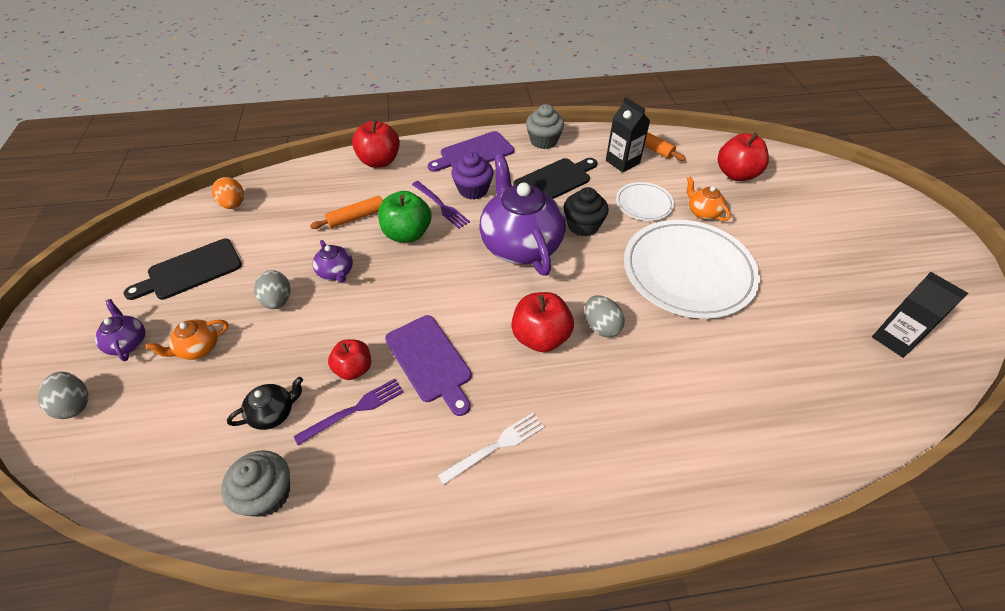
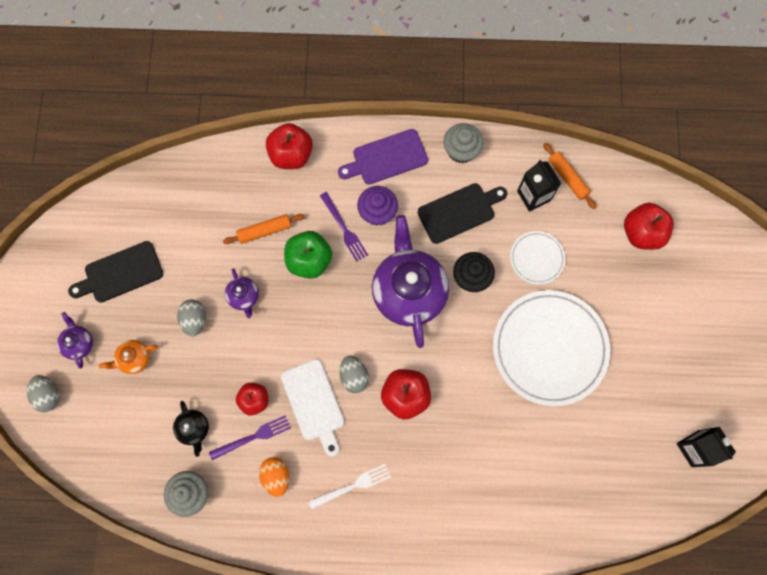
camera: 10 degrees right, 25 degrees up
orange egg [212,177,244,209] -> orange egg moved to [259,457,290,497]
black teapot [227,377,303,430] -> black teapot turned 90 degrees clockwise [173,401,209,457]
purple cutting board [385,315,472,416] -> white cutting board [281,359,345,456]
grey egg [585,295,625,337] -> grey egg moved to [339,355,369,393]
orange teapot [687,176,731,221] -> none

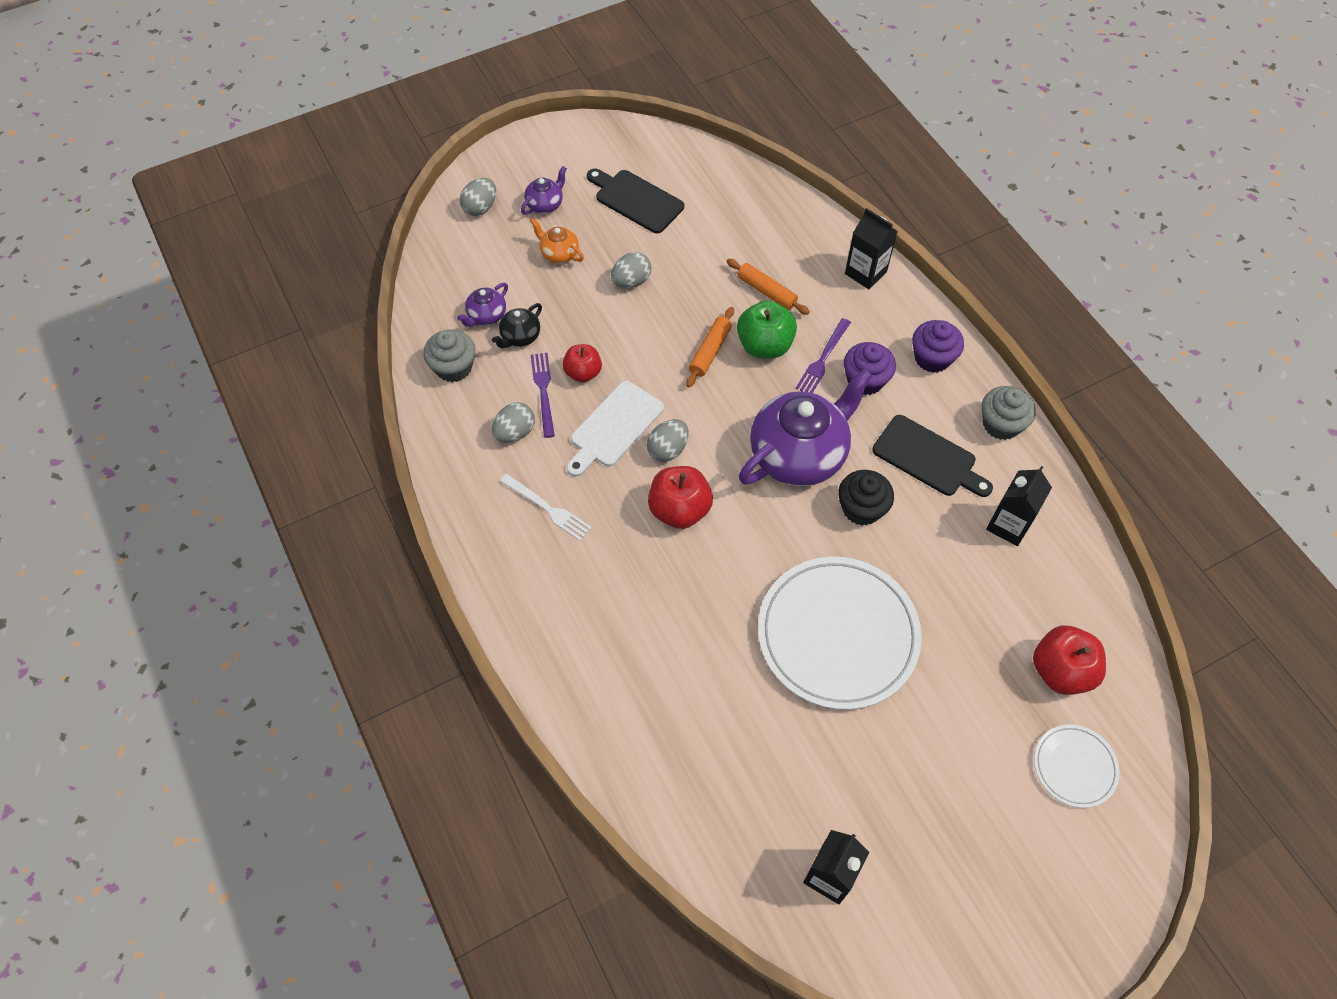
camera: 60 degrees right, 15 degrees down
purple fork [209,415,291,460] -> purple fork turned 135 degrees counterclockwise [531,353,555,438]
purple teapot [225,268,259,318] -> purple teapot moved to [457,283,508,327]
orange egg [259,457,290,497] -> grey egg [492,402,535,443]
red apple [266,123,313,169] -> black carton [845,208,898,289]
purple cutting board [338,129,428,184] -> purple cupcake [912,320,964,373]
white plate [510,231,566,285] -> white plate moved to [1034,724,1120,808]
orange rolling pin [543,143,596,209] -> orange rolling pin moved to [686,307,734,387]

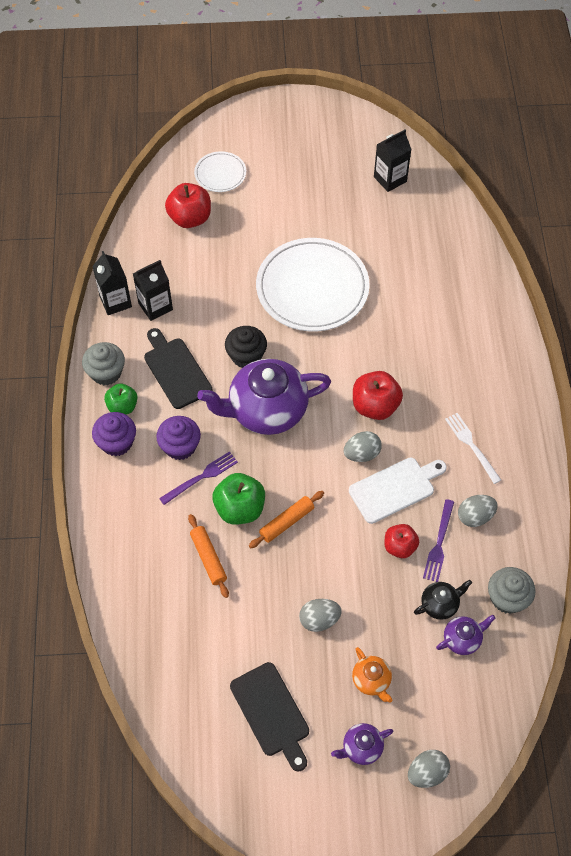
camera: 155 degrees left, 0 degrees up
black carton [845,208,898,289] -> black carton moved to [92,251,132,315]
none -> green apple [104,383,138,414]

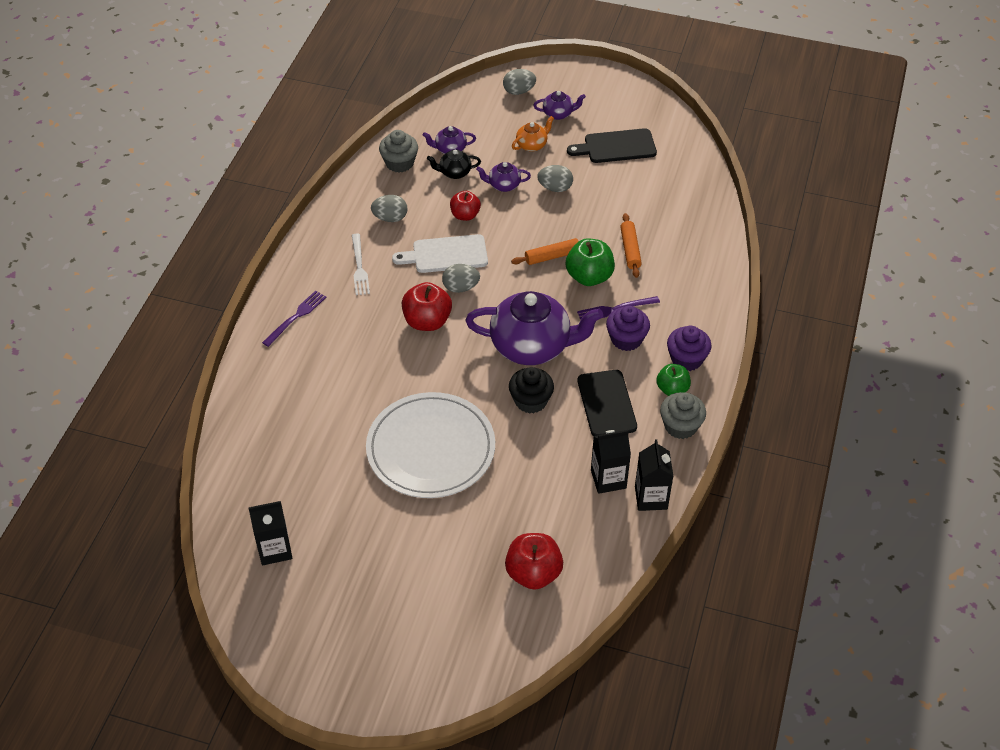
camera: 160 degrees left, 10 degrees down
white plate [194,151,246,192] -> none
black cutting board [230,662,309,771] -> black cutting board turned 90 degrees counterclockwise [567,128,657,163]
orange teapot [352,647,392,703] -> orange teapot turned 60 degrees clockwise [512,116,554,152]
purple fork [423,499,454,582] -> purple fork moved to [262,290,327,347]
none -> purple teapot [476,162,531,192]

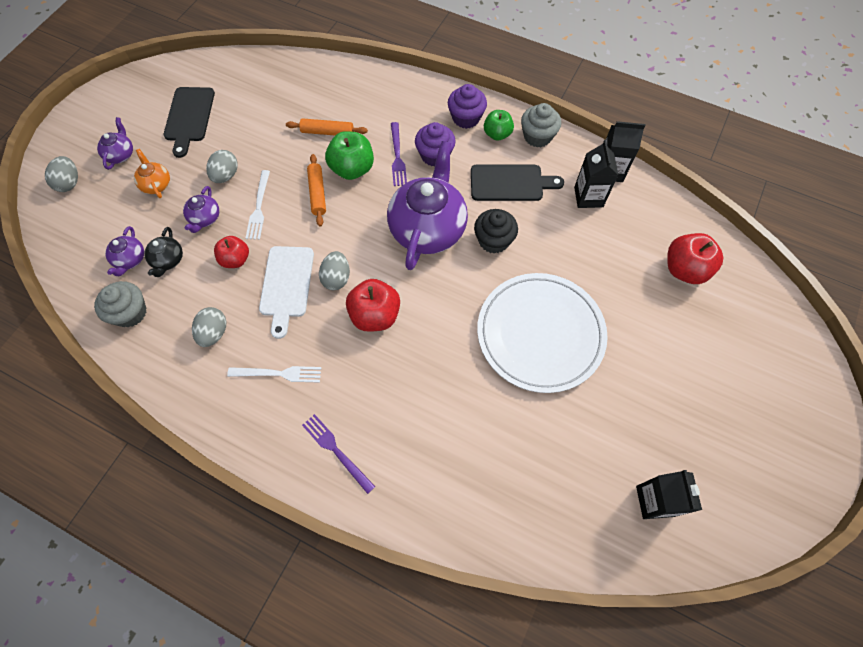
camera: 80 degrees left, 15 degrees up
none -> white fork [245,170,270,240]

